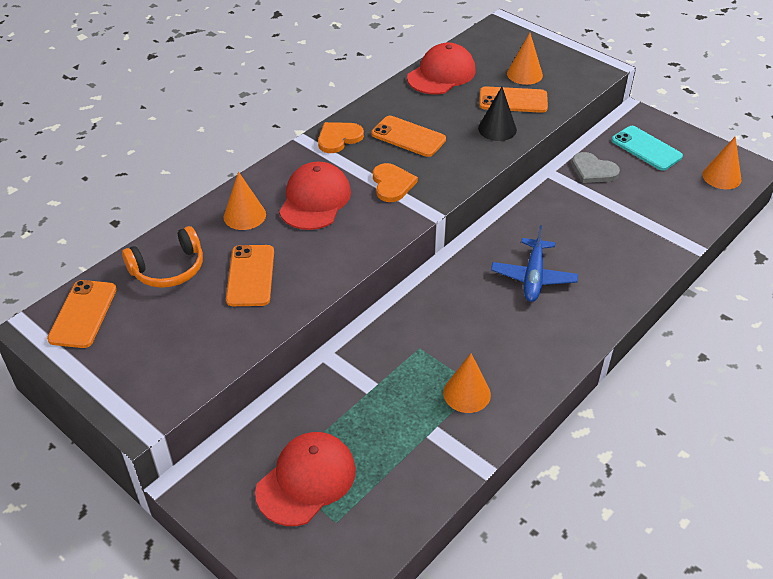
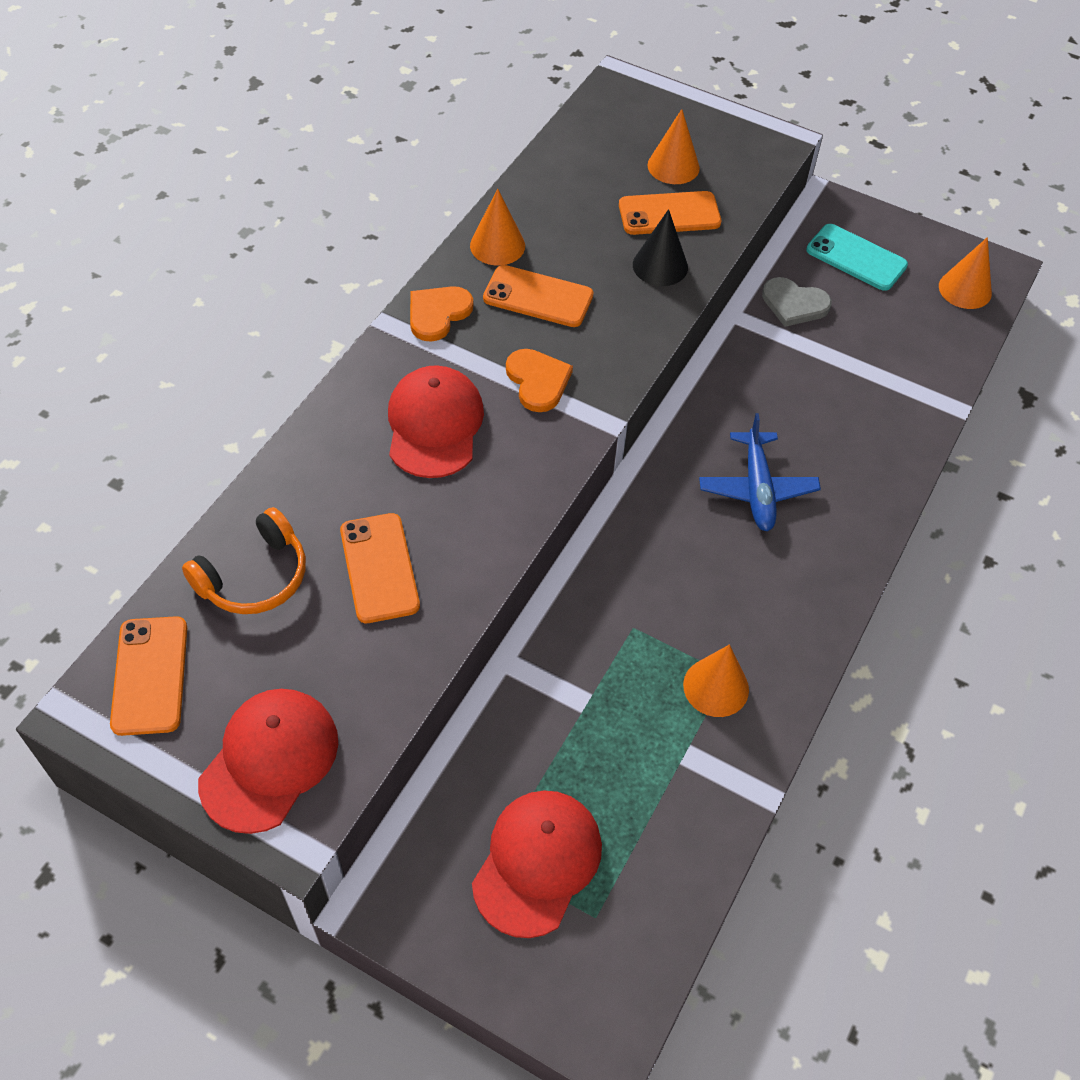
camera: 15 degrees left, 10 degrees up
orange cone [223,172,266,230] -> orange cone moved to [470,188,525,265]
red cap [407,43,476,94] -> red cap moved to [198,689,338,834]

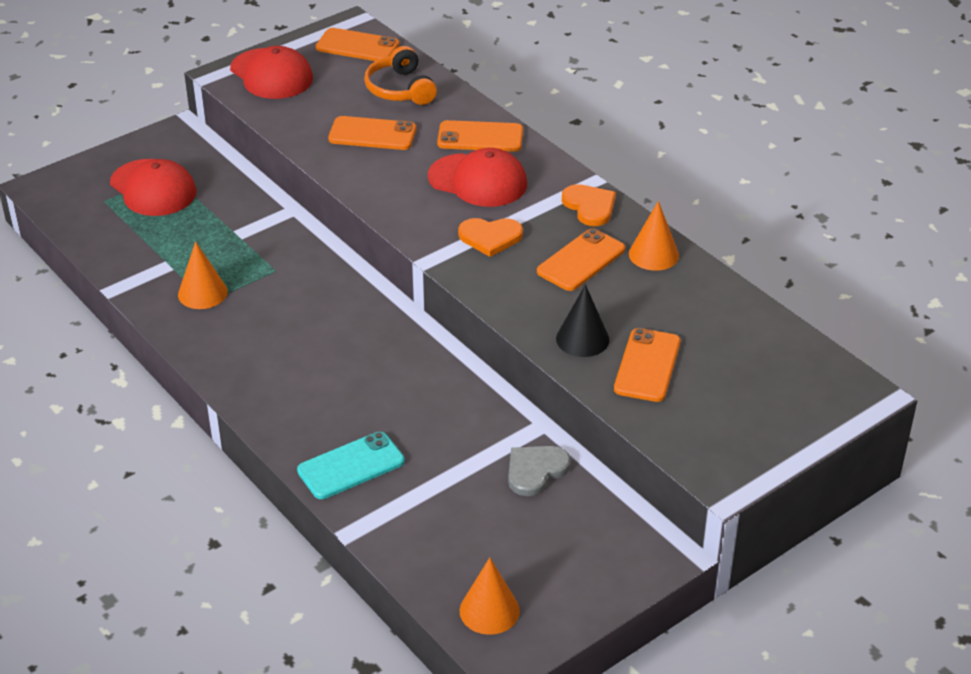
camera: 115 degrees right, 15 degrees down
orange cone [647,109,700,184] -> none
blue plane [699,413,821,531] -> none
turquoise phone [806,224,908,291] -> turquoise phone moved to [297,432,405,499]
none -> orange phone [437,120,523,152]

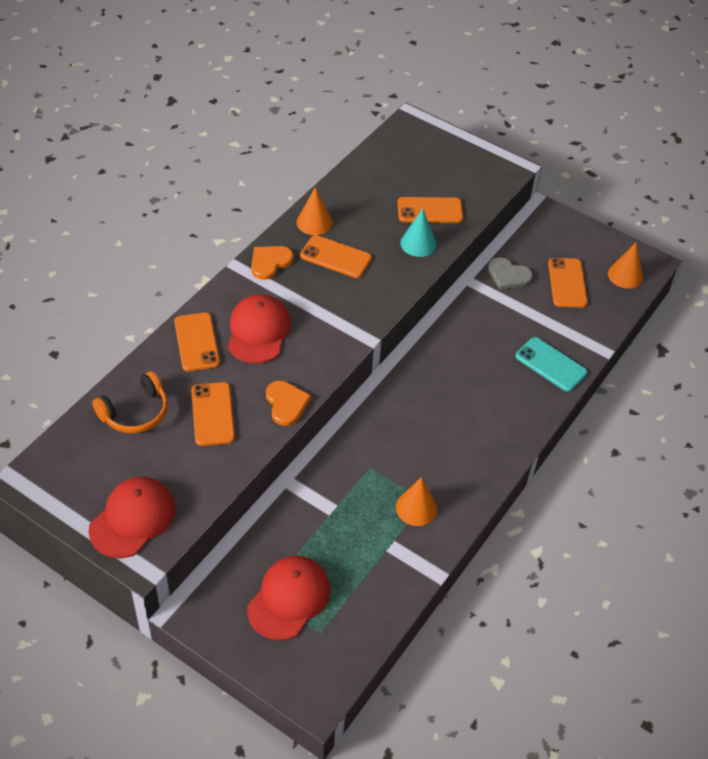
camera: 110 degrees left, 10 degrees up
orange phone [316,28,399,61] -> orange phone moved to [548,258,588,308]
orange heart [458,218,523,257] -> orange heart moved to [266,381,311,426]
black cone [556,284,609,357] -> turquoise cone [400,208,437,257]

